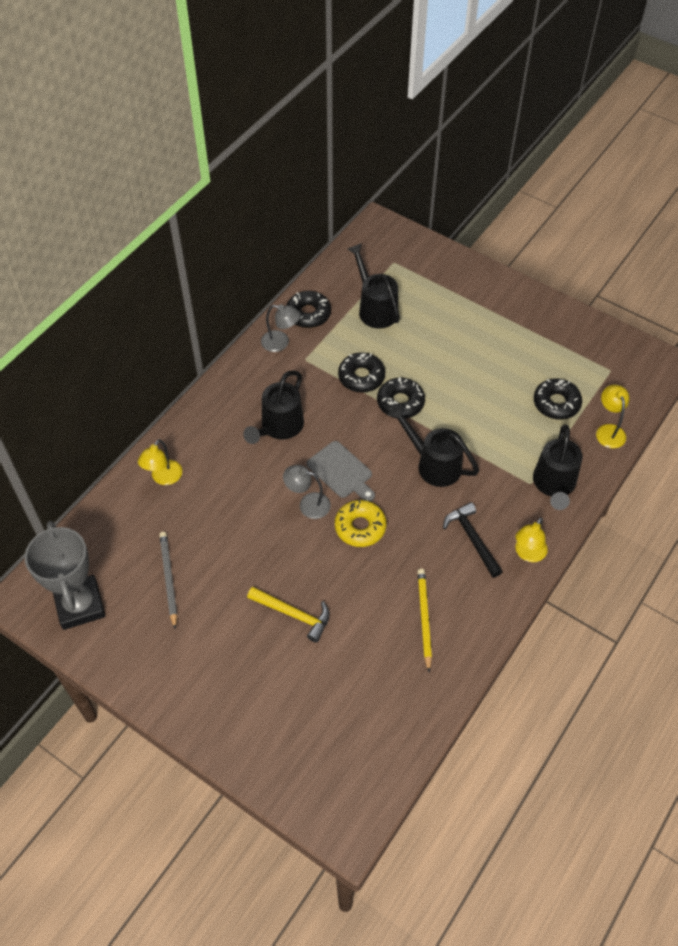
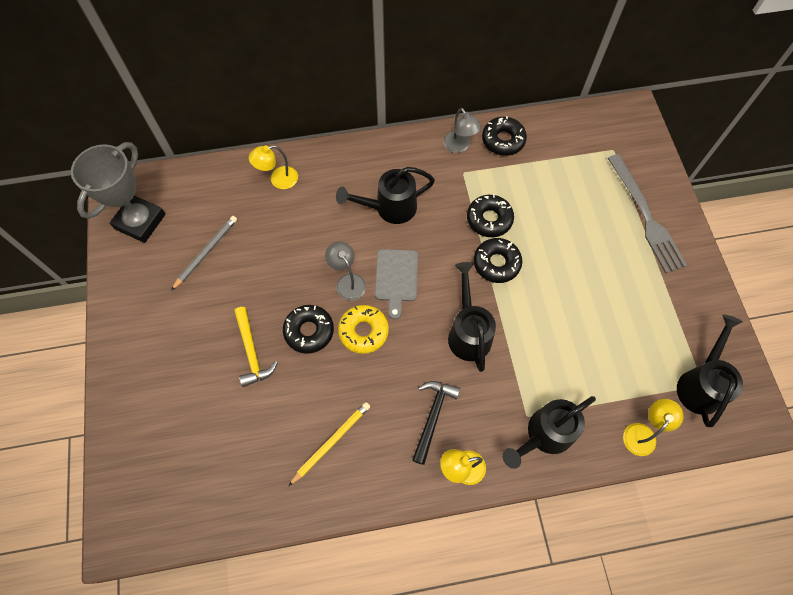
camera: 45 degrees right, 10 degrees up
black watering can [348,243,400,329] -> black watering can moved to [677,314,743,427]
black donut [534,378,582,420] -> black donut moved to [283,305,334,354]
none -> grey fork [608,154,687,273]

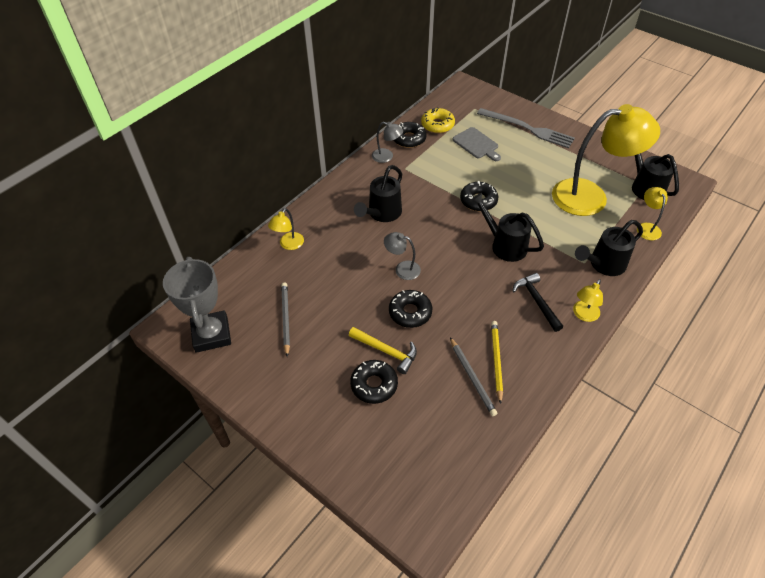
camera: 40 degrees left, 15 degrees down
yellow donut [338,305,389,354] -> yellow donut moved to [421,107,455,133]
grey cutting board [375,249,418,320] -> grey cutting board moved to [452,127,501,161]
black donut [467,194,514,237] -> black donut moved to [350,360,398,404]
black watering can [502,396,596,469] -> black watering can turned 45 degrees clockwise [575,220,643,276]
none -> grey pencil [450,337,498,416]
none -> yellow lamp [552,104,660,216]

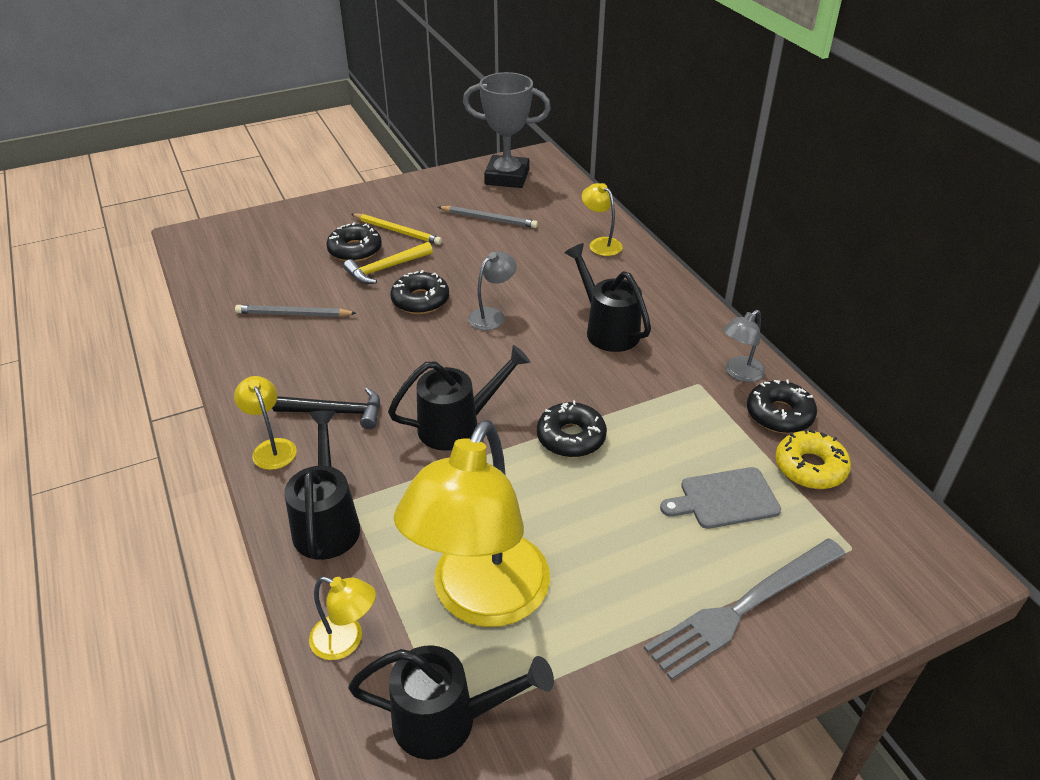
camera: 115 degrees right, 10 degrees down
yellow pencil [491,321,503,404] -> yellow pencil moved to [351,213,442,245]

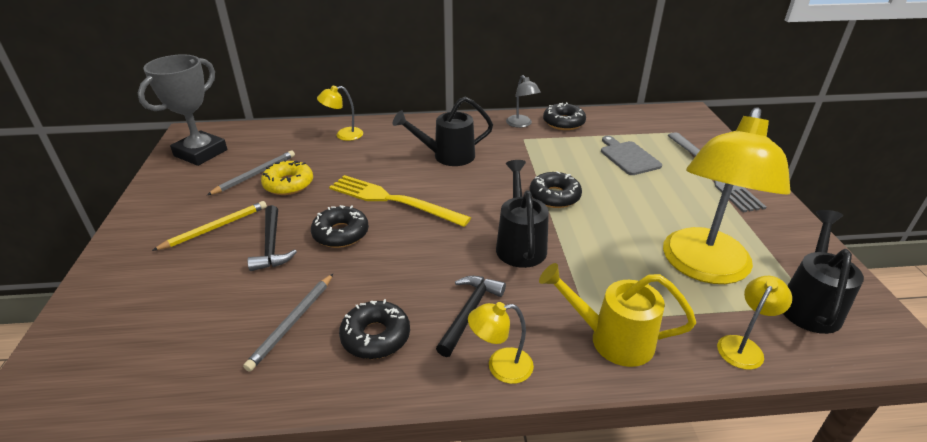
camera: 70 degrees left, 5 degrees down
black watering can [285,411,360,560] -> yellow watering can [539,263,696,367]
black donut [326,222,382,262] -> black donut moved to [339,299,410,359]
yellow hammer [344,242,433,284] -> black hammer [247,205,297,271]
yellow lamp [394,420,550,627] -> yellow lamp turned 75 degrees clockwise [663,107,791,284]
grey lamp [468,251,517,330] -> yellow fork [329,175,471,227]
grey cutting board [660,467,781,529] -> grey cutting board turned 150 degrees clockwise [601,136,662,175]
yellow donut [775,429,851,489] -> yellow donut moved to [261,159,313,195]

